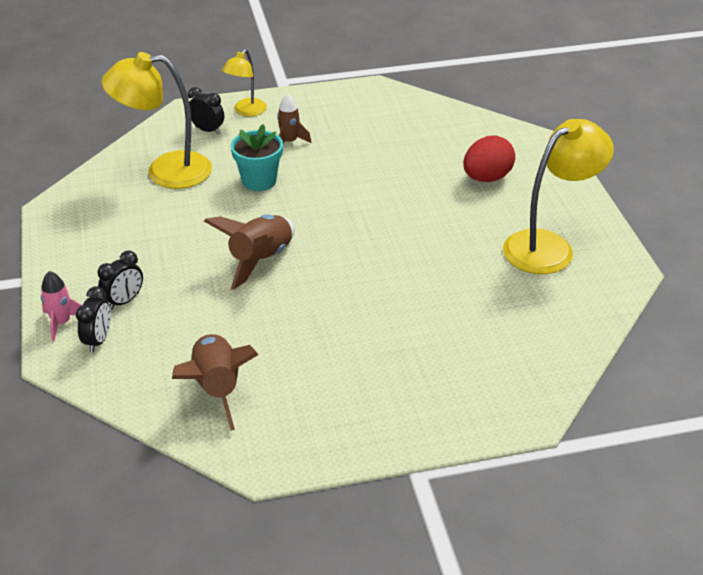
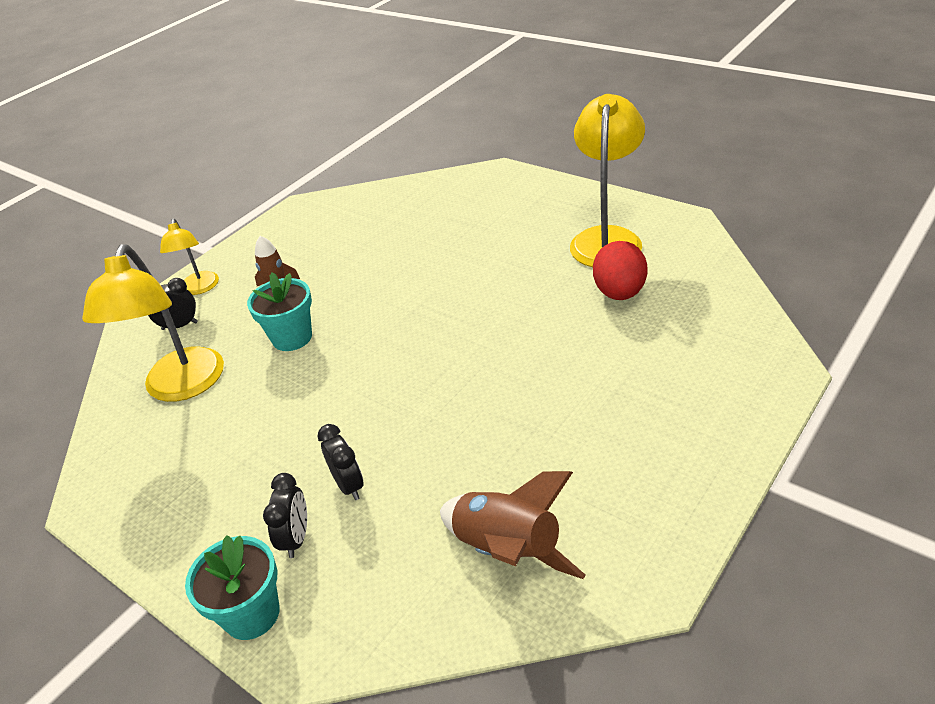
camera: 35 degrees left, 0 degrees up
pink rocket [41,271,82,341] -> turquoise flower pot [185,535,280,640]
black clock [76,287,111,353] -> black clock moved to [318,424,364,500]
yellow lamp [102,52,212,189] -> yellow lamp turned 45 degrees counterclockwise [82,244,224,402]
brown rocket [204,214,295,290] -> none
red egg [463,136,515,182] -> red egg moved to [593,241,648,300]

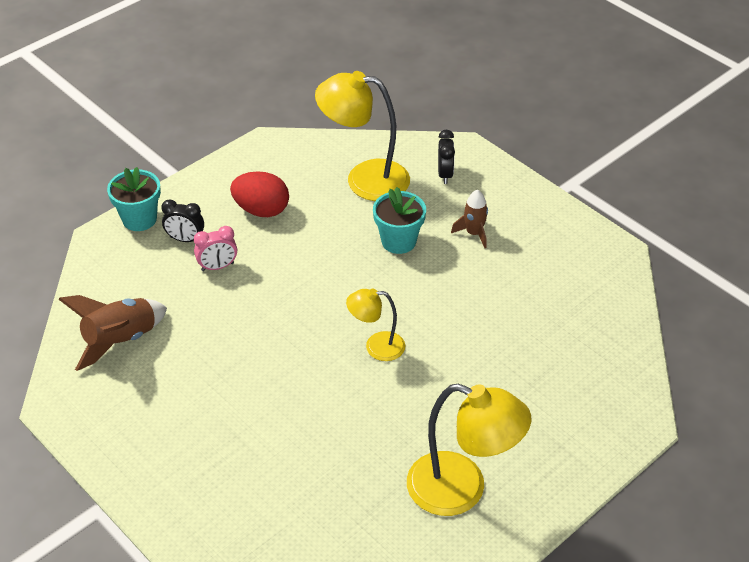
camera: 95 degrees right, 5 degrees up
yellow lamp [160,219,219,295] -> yellow lamp moved to [346,288,406,361]
black clock [318,424,364,500] -> pink clock [194,226,237,271]
red egg [593,241,648,300] -> red egg moved to [230,171,289,217]

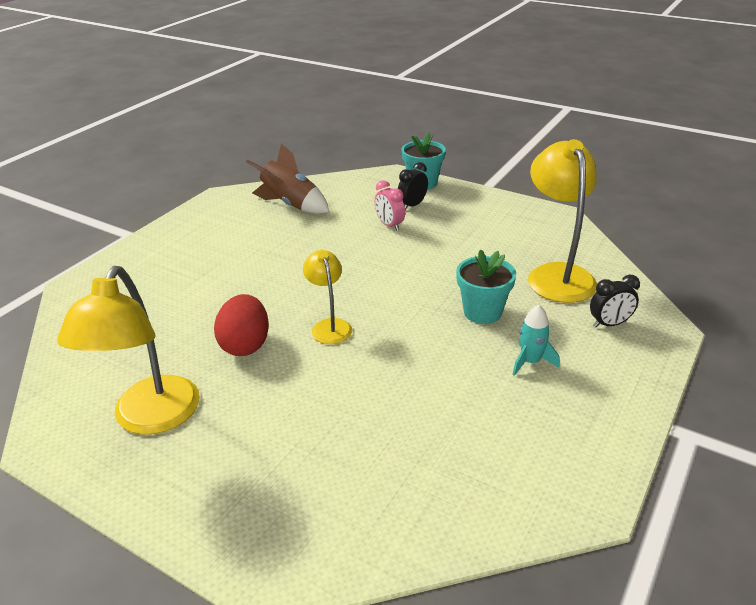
camera: 75 degrees right, 10 degrees down
black clock [161,199,204,242] -> black clock turned 45 degrees clockwise [398,162,428,210]
red egg [230,171,289,217] -> red egg moved to [214,294,269,356]
brown rocket [451,189,488,248] -> turquoise rocket [512,305,559,376]

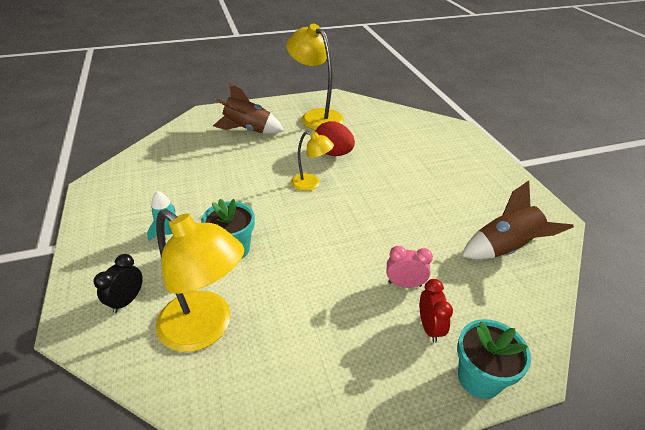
camera: 130 degrees right, 5 degrees up
black clock [398,162,428,210] -> red clock [420,279,453,343]
none -> brown rocket [213,83,284,134]

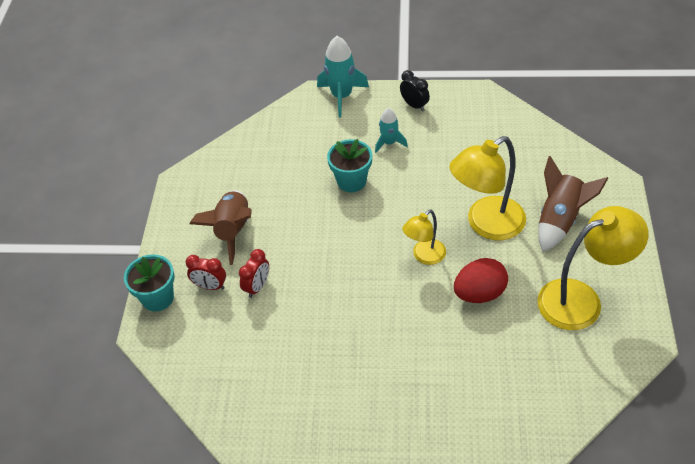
camera: 115 degrees right, 10 degrees up
black clock [94,254,143,313] -> black clock moved to [400,70,430,111]
yellow lamp [156,209,244,352] -> yellow lamp moved to [449,136,526,240]
pink clock [387,246,433,288] -> red clock [239,249,269,298]
brown rocket [462,181,574,259] -> brown rocket moved to [189,190,252,265]
none -> turquoise rocket [317,36,369,118]

